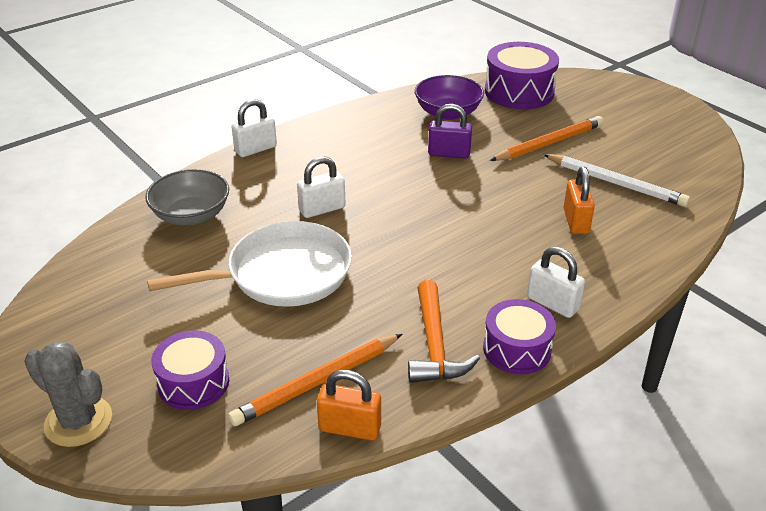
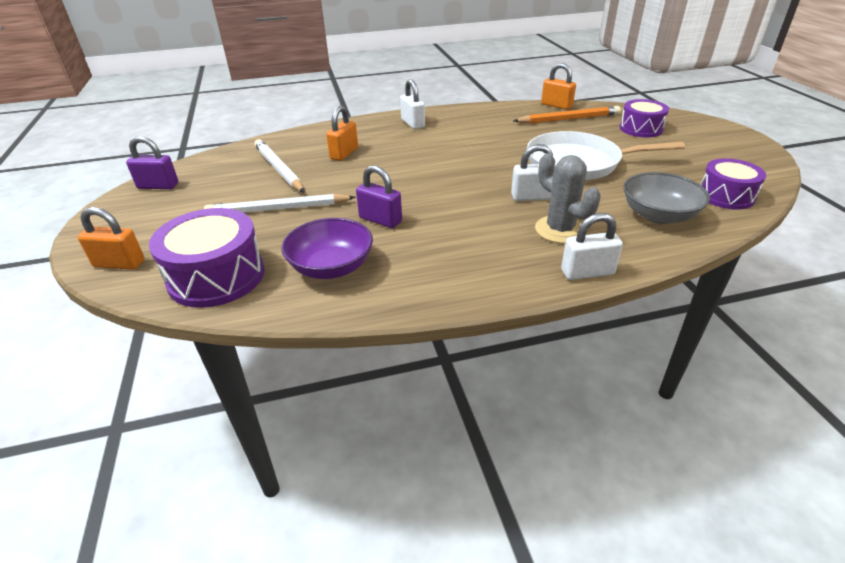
camera: 155 degrees left, 0 degrees up
grey cactus [24,341,112,447] -> grey cactus moved to [535,153,601,243]
orange hammer [408,280,480,383] -> none
purple drum [483,299,556,374] -> purple drum moved to [700,158,766,210]
orange pencil [490,116,604,161] -> white pencil [204,194,356,213]
none -> orange padlock [78,207,145,270]
none -> purple padlock [126,136,178,189]

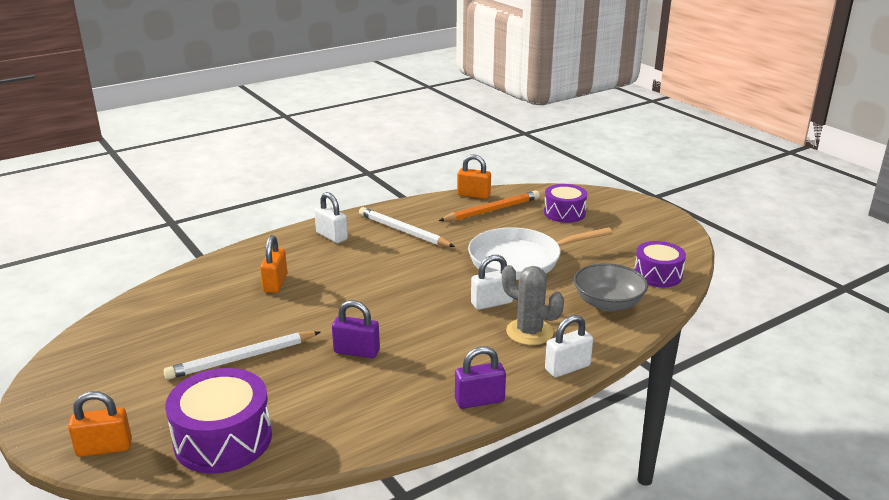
camera: 20 degrees left, 10 degrees down
purple padlock [126,136,178,189] -> purple padlock moved to [455,346,506,409]
white pencil [254,139,304,192] -> white pencil moved to [359,207,455,247]
purple bowl [281,218,373,279] -> none

